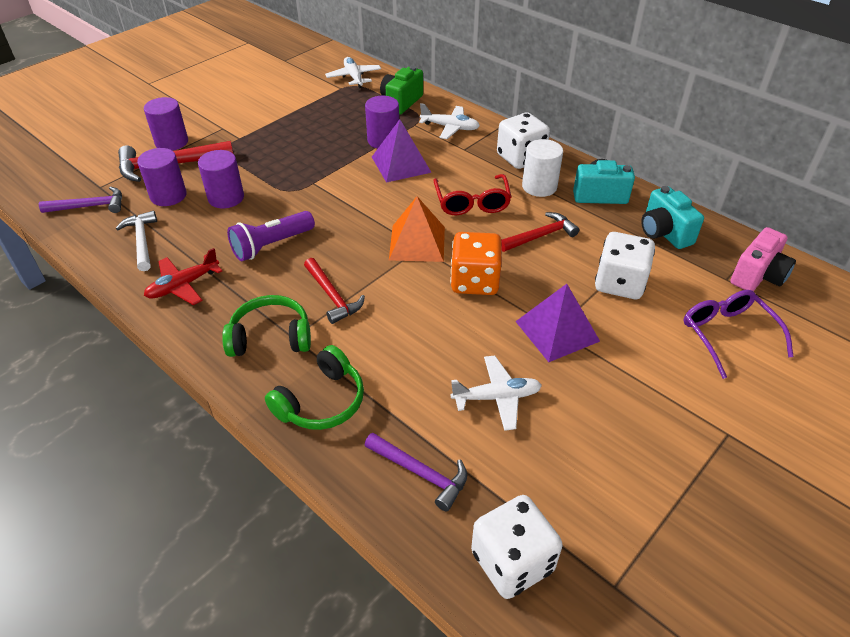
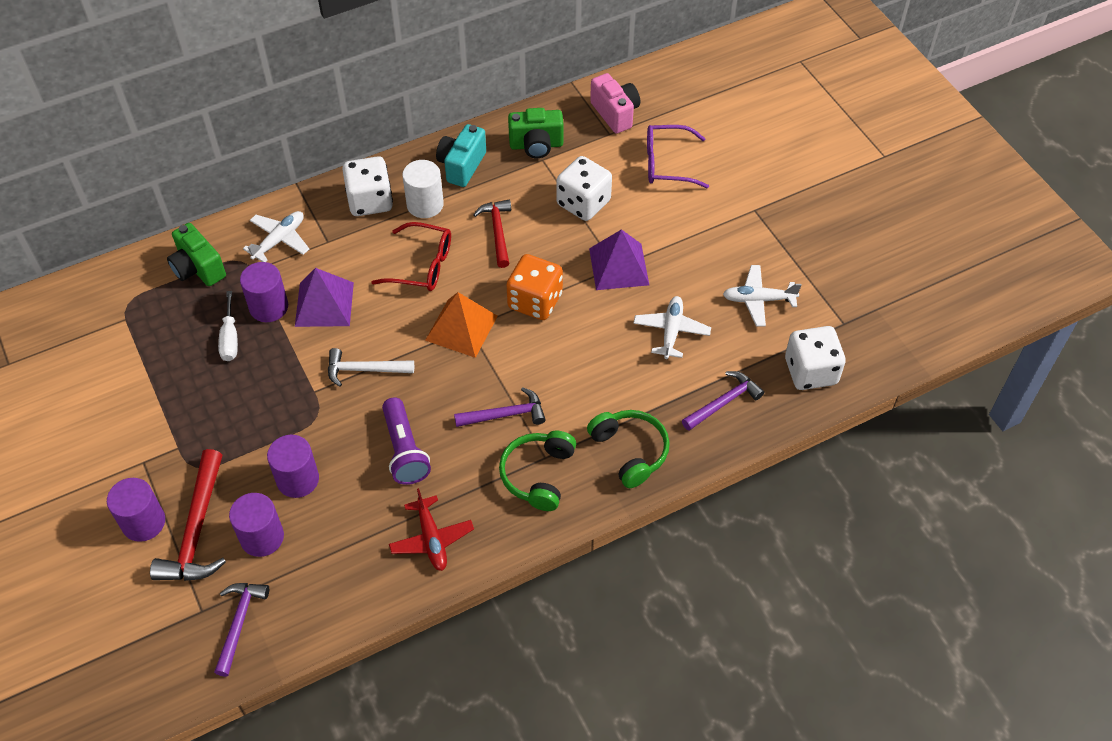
camera: 70 degrees left, 10 degrees up
white hammer [116,211,157,271] -> white hammer moved to [328,348,414,387]
red hammer [304,258,365,324] -> purple hammer [454,387,546,427]
white plane [325,57,381,88] -> white plane moved to [723,265,802,327]
turquoise camera [641,186,704,249] -> green camera [508,108,564,158]
none -> white screwdriver [218,291,238,361]

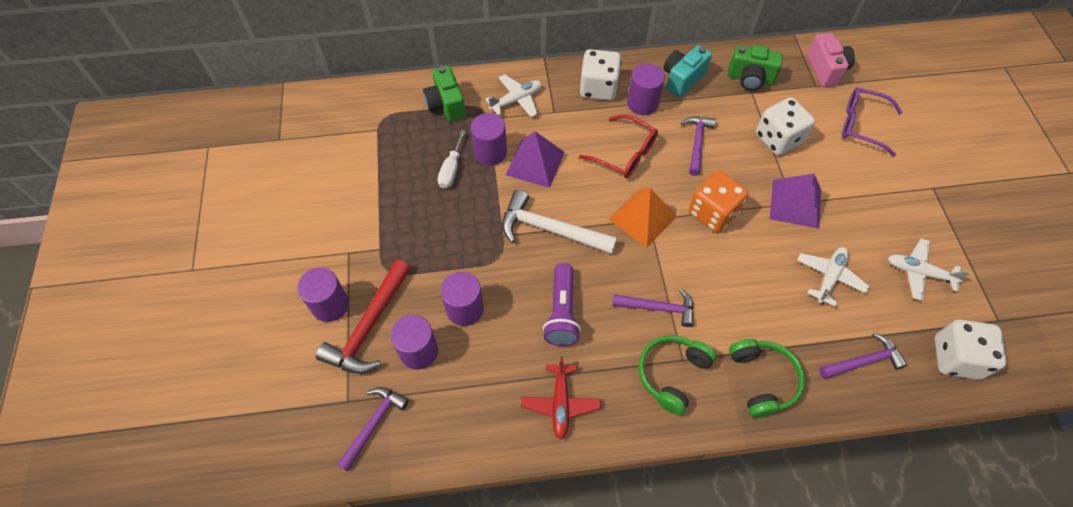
camera: 20 degrees right, 5 degrees up
white hammer [328,348,414,387] -> white hammer [502,190,617,254], size x1.53
white cylinder [402,160,444,218] -> purple cylinder [627,64,665,115]
red hammer [473,199,511,268] -> purple hammer [681,116,716,176]

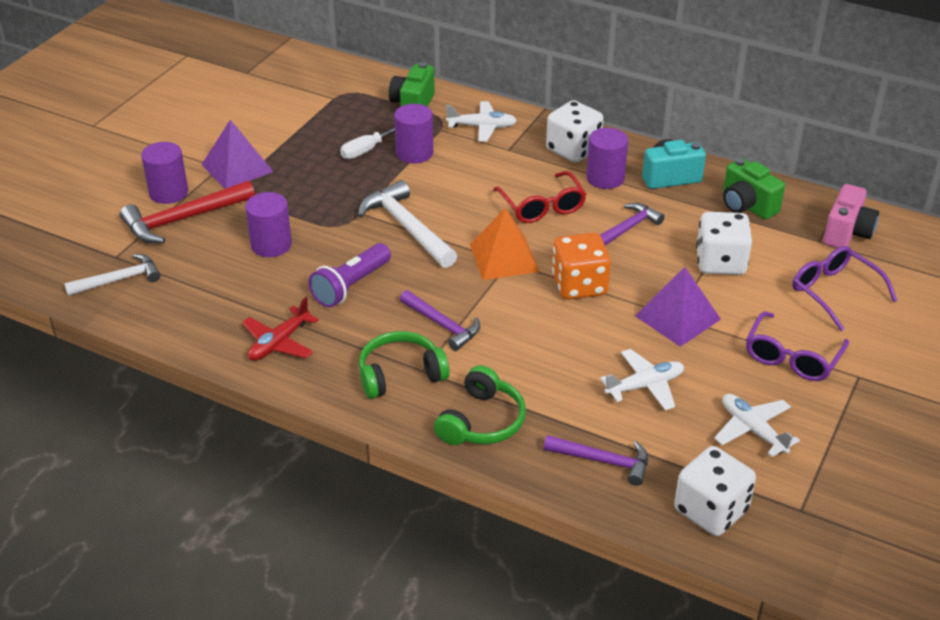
camera: 35 degrees right, 20 degrees down
purple hammer [337,387,409,472] -> white hammer [64,254,161,296]
purple cylinder [391,315,438,370] -> none
purple pyramid [506,131,564,188] -> purple pyramid moved to [201,120,273,189]
none -> purple glasses [746,311,849,381]

